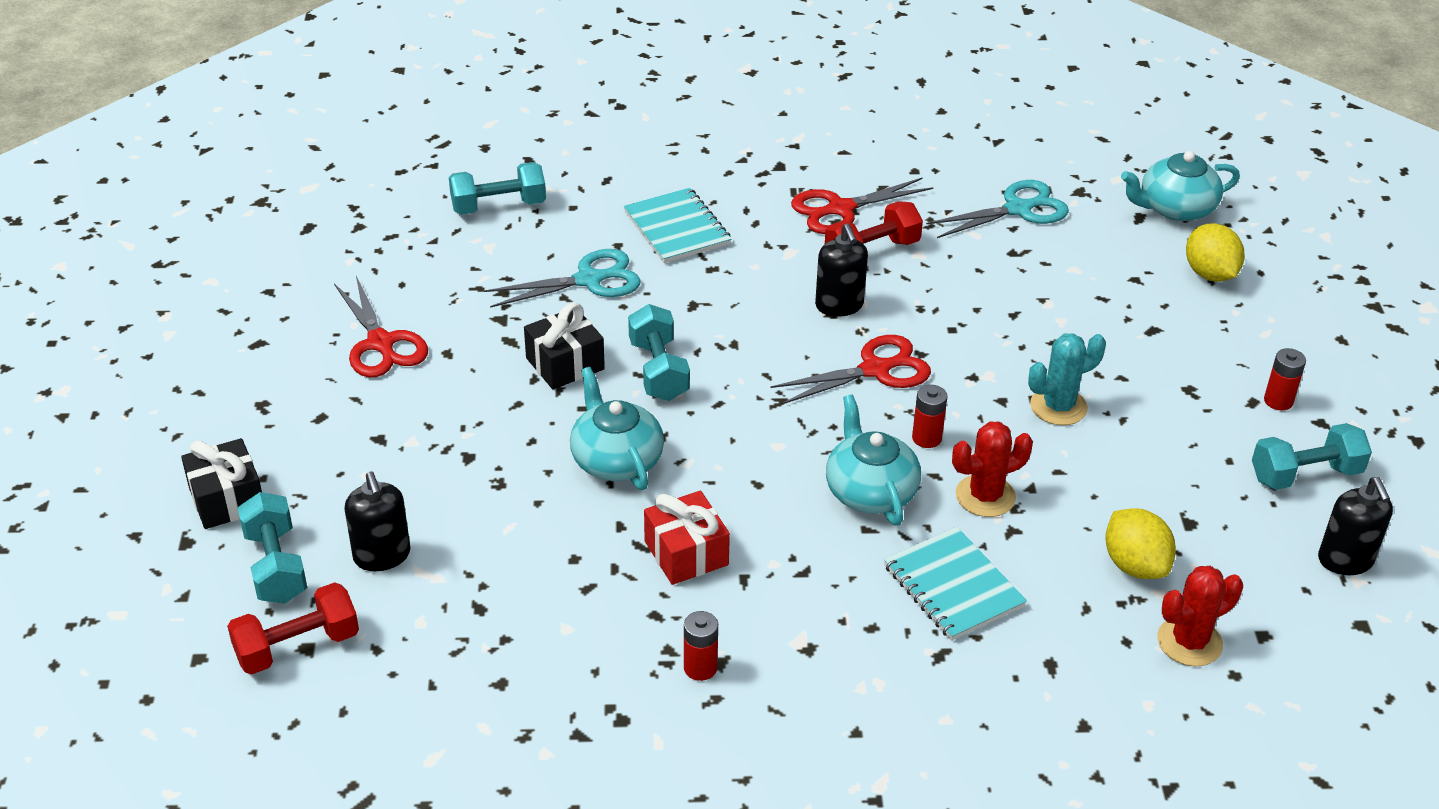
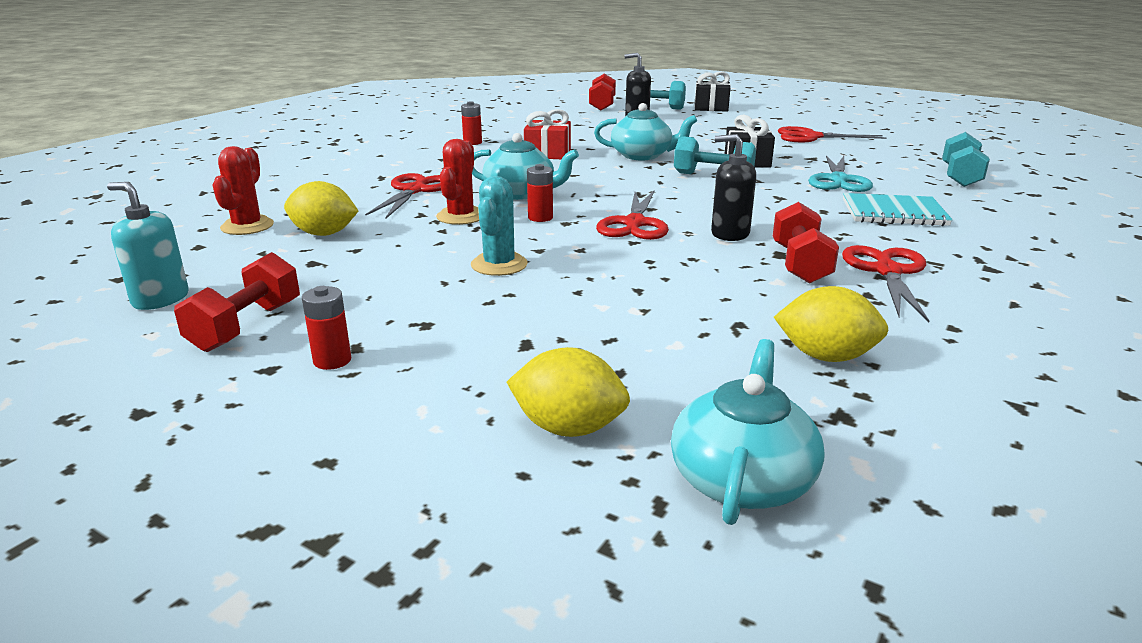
camera: 125 degrees right, 15 degrees down
turquoise notebook [884,527,1027,641] -> red scissors [365,173,441,219]
turquoise scissors [926,180,1069,238] -> yellow lemon [774,286,889,362]
turquoise dumbbell [1252,423,1372,490] -> red dumbbell [174,252,300,352]
black soap dispenser [1318,477,1393,575] -> turquoise soap dispenser [107,182,189,310]

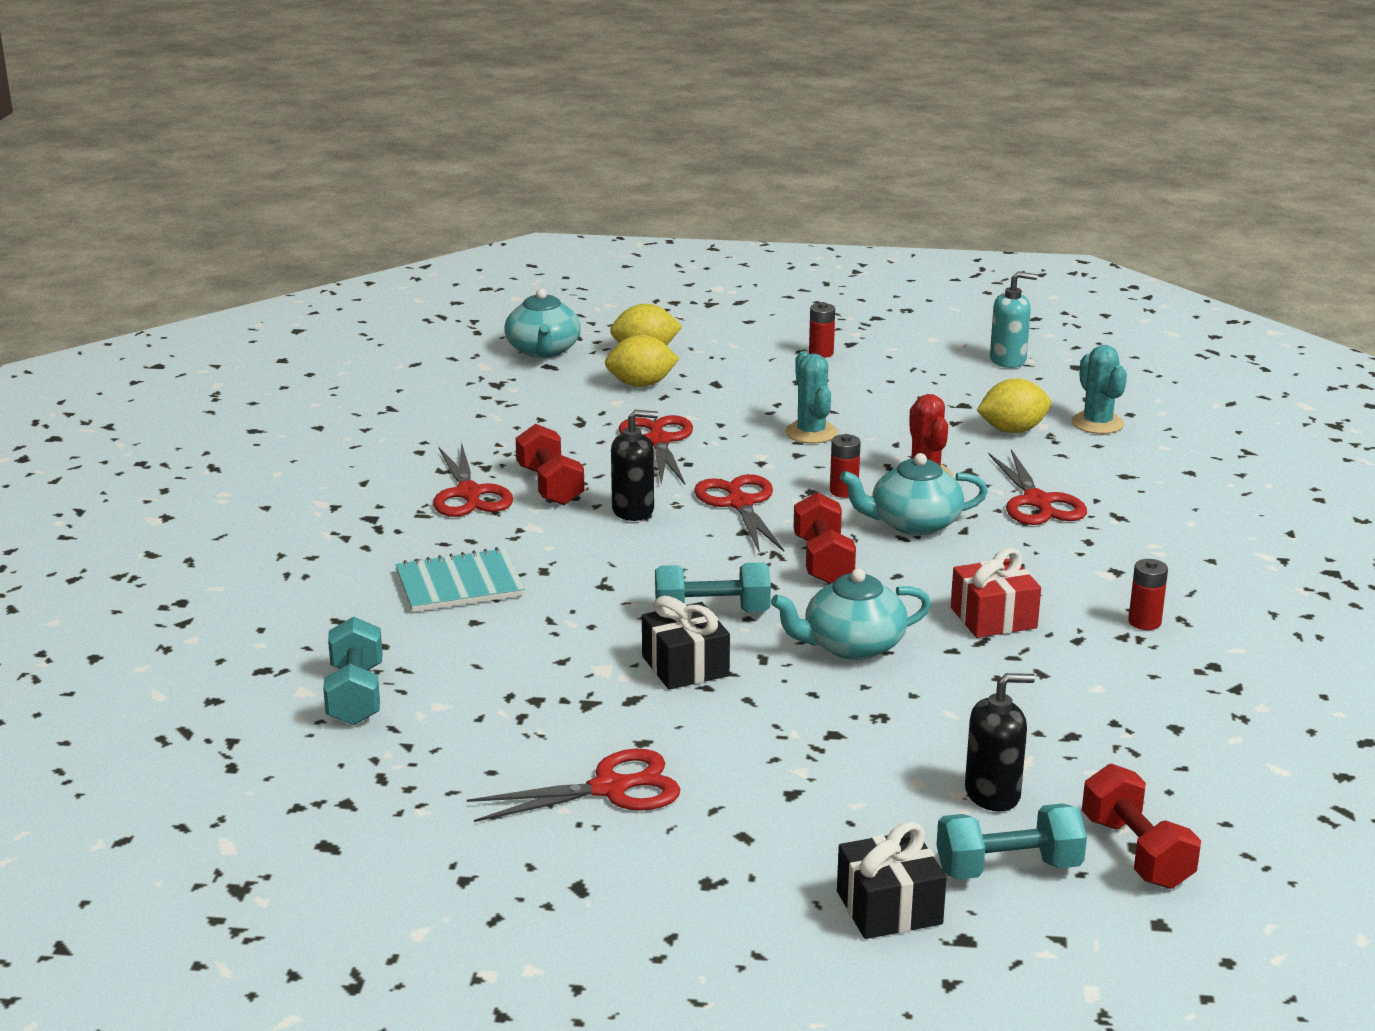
camera: 155 degrees right, 0 degrees up
red dumbbell [174,252,300,352] -> red dumbbell moved to [794,492,856,584]
red cactus [213,146,274,235] -> turquoise cactus [1071,345,1127,434]
yellow lemon [774,286,889,362] -> yellow lemon moved to [605,335,680,387]
turquoise scissors [808,155,873,192] -> none
none -> red scissors [619,415,693,485]

